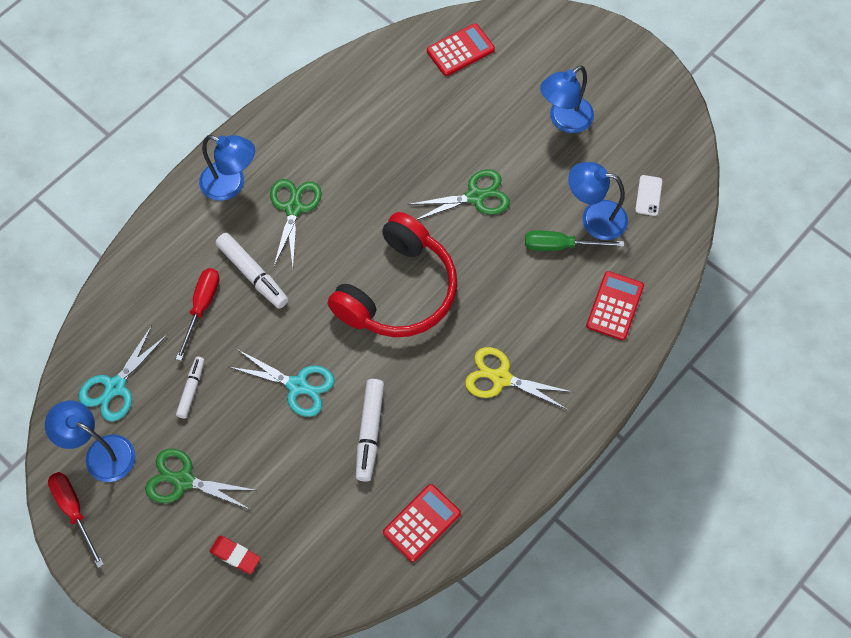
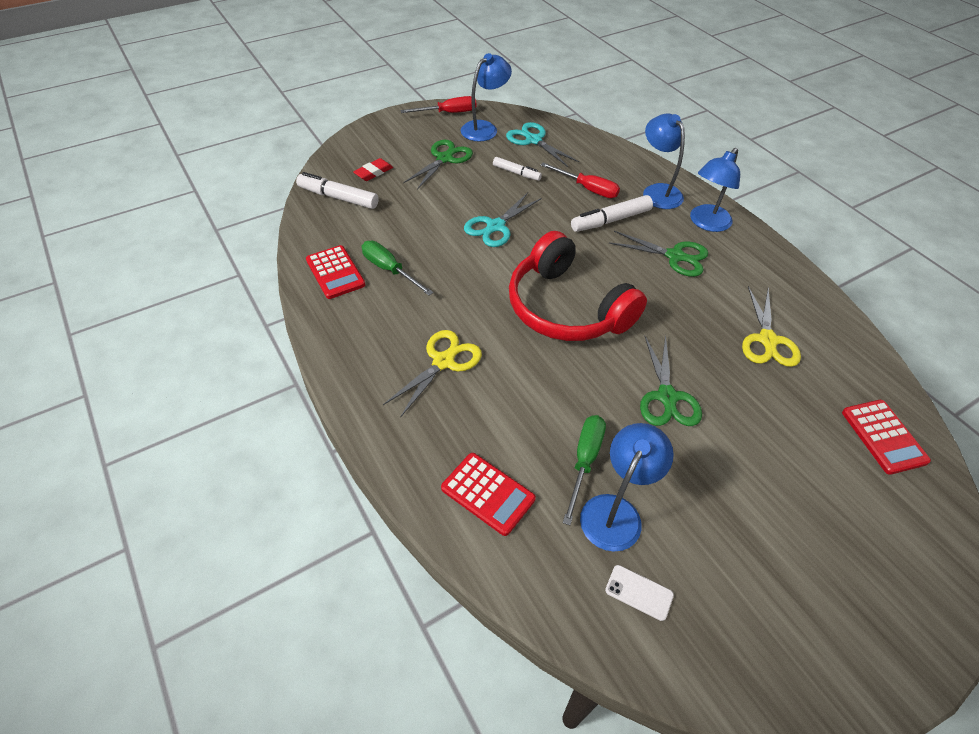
camera: 105 degrees right, 15 degrees down
white marker [356,379,384,481] -> white marker moved to [296,172,379,209]
blue lamp [540,65,594,133] -> blue lamp moved to [643,113,685,209]
none -> green screwdriver [362,241,433,296]
none -> yellow scissors [742,286,801,367]

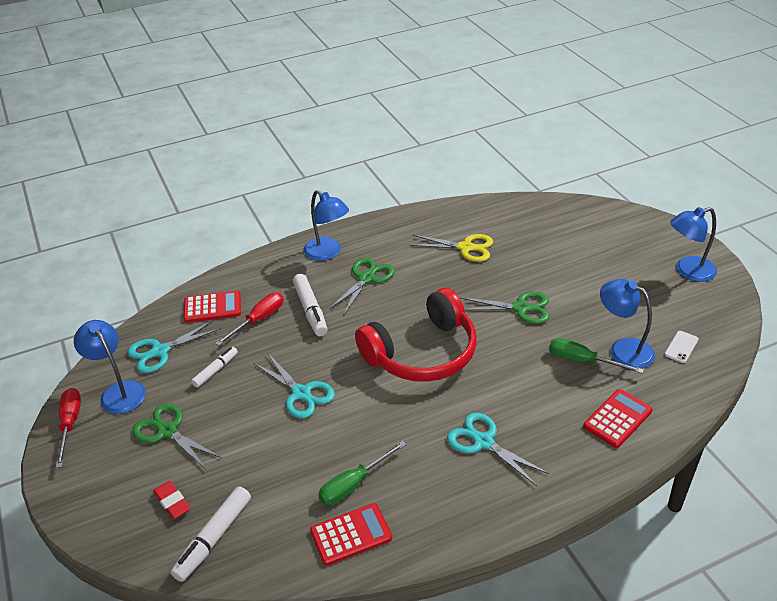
camera: 80 degrees left, 10 degrees down
yellow scissors [383,330,482,418] -> turquoise scissors [447,413,549,486]
blue lamp [643,113,685,209] -> blue lamp moved to [670,207,717,282]
red calculator [842,400,931,475] -> red calculator moved to [184,291,241,323]

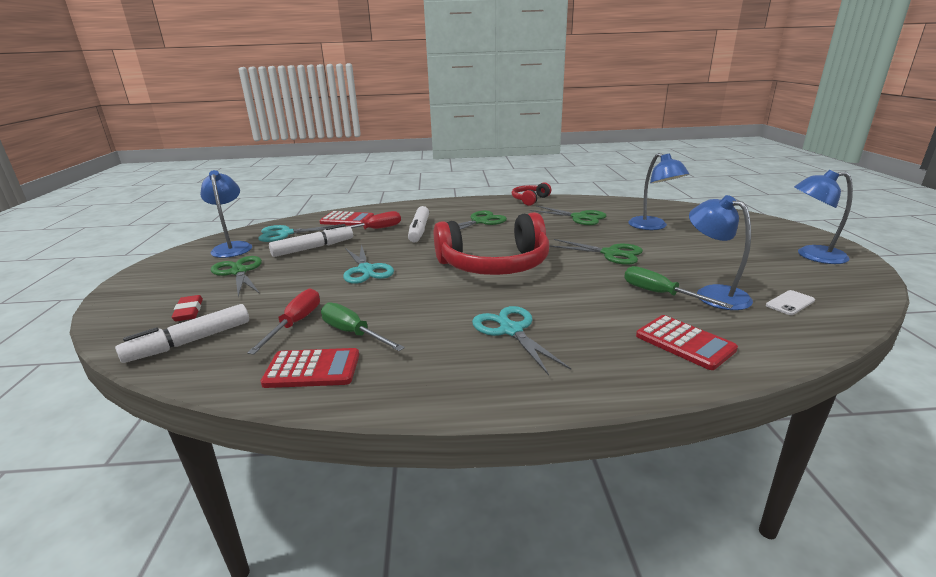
camera: 20 degrees right, 15 degrees down
red screwdriver [56,388,81,468] -> red screwdriver moved to [247,288,320,354]
white marker [191,347,238,388] -> white marker [269,224,353,257], size x1.59
blue lamp [304,190,349,261] -> blue lamp moved to [628,153,689,230]
green screwdriver [319,441,406,505] -> green screwdriver turned 60 degrees clockwise [321,302,405,351]
yellow scissors [409,234,493,262] -> green scissors [530,205,606,225]
red calculator [583,389,653,448] -> red calculator turned 75 degrees clockwise [636,315,738,370]
none -> red headphones [512,182,551,206]

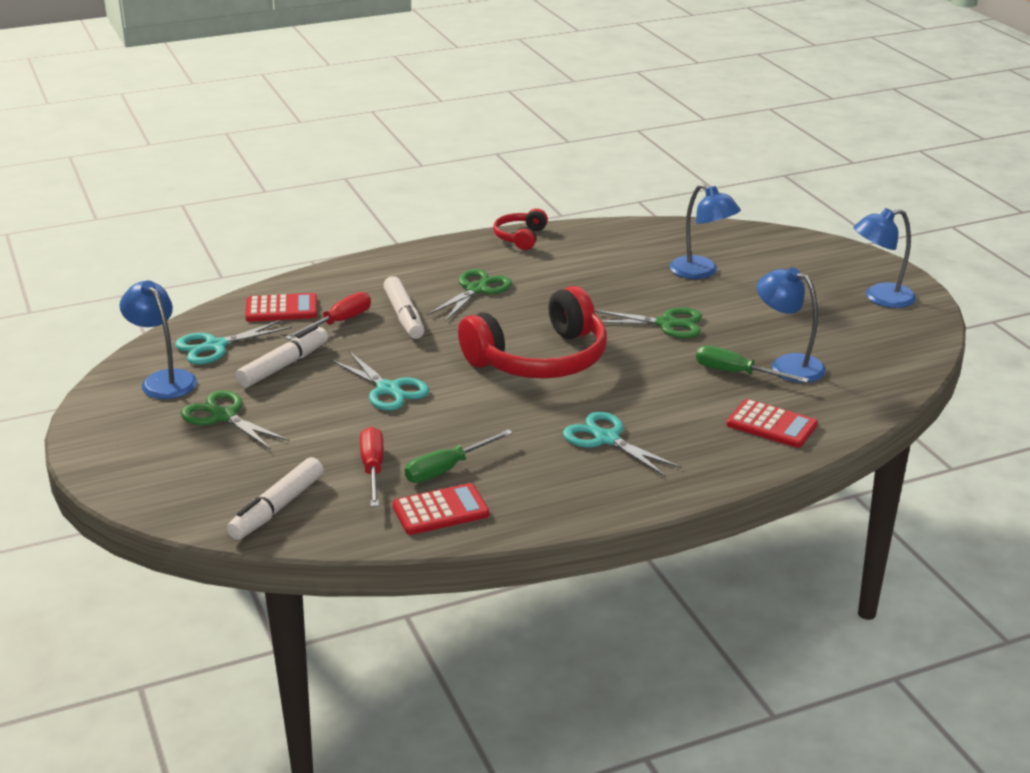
camera: 20 degrees left, 5 degrees up
red eraser [172,295,203,321] -> none
green screwdriver [321,302,405,351] -> green screwdriver turned 60 degrees counterclockwise [404,429,513,483]
green scissors [530,205,606,225] -> none
white phone [766,290,815,315] -> none

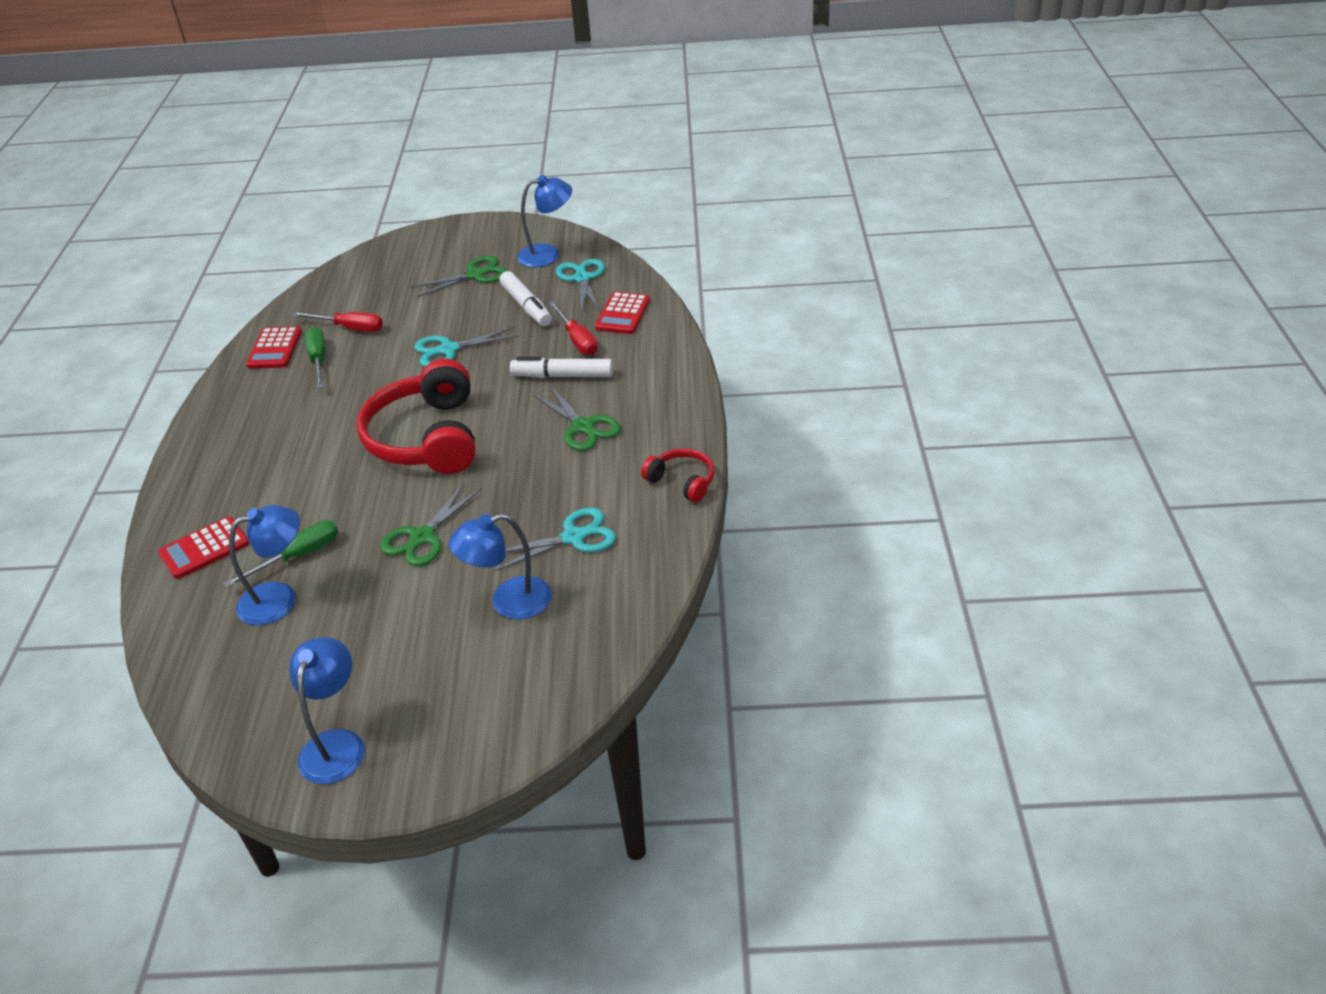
camera: 115 degrees right, 10 degrees up
white marker [227,457,324,540] -> none
turquoise scissors [563,412,682,477] -> turquoise scissors moved to [496,507,616,571]

